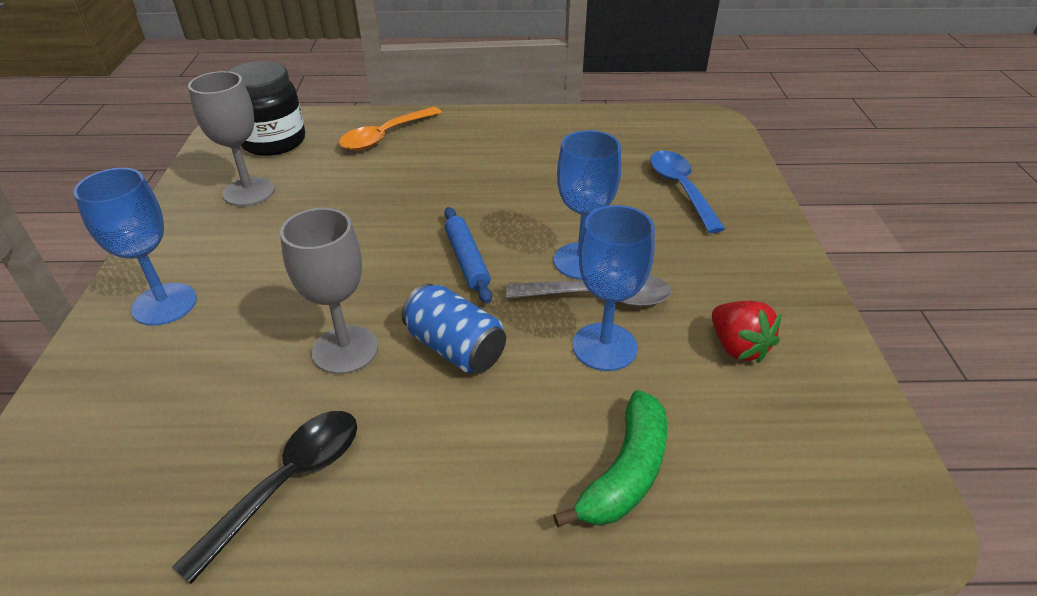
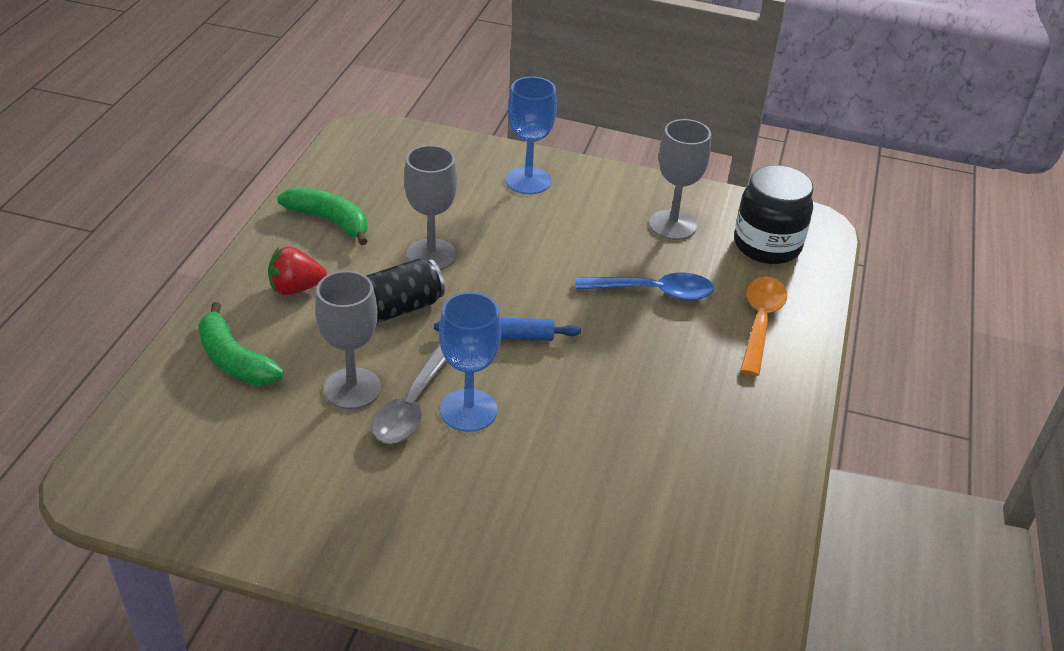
camera: 105 degrees right, 0 degrees up
black spoon [172,411,357,584] -> green banana [277,187,368,245]
orange spoon [339,107,442,151] -> orange spoon turned 45 degrees clockwise [740,276,787,376]
blue can [402,283,506,373] -> black can [366,259,445,322]
blue goblet [573,205,655,371] -> grey goblet [315,271,381,409]
blue spoon [650,151,725,233] -> blue spoon moved to [575,273,714,300]
red strawberry [712,301,781,363] -> red strawberry moved to [268,246,327,295]

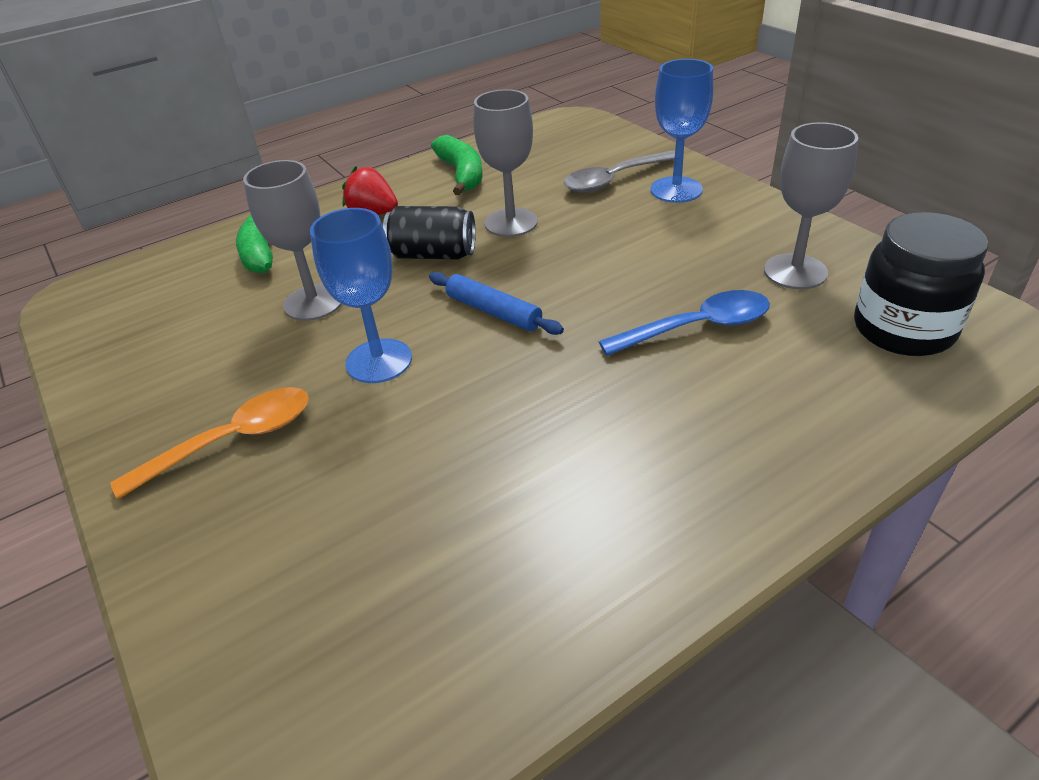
camera: 45 degrees right, 0 degrees up
grey spoon [371,343,447,444] -> grey spoon moved to [564,151,675,193]
blue spoon [575,273,714,300] -> blue spoon turned 60 degrees counterclockwise [598,290,770,356]
orange spoon [740,276,787,376] -> orange spoon moved to [110,387,309,499]

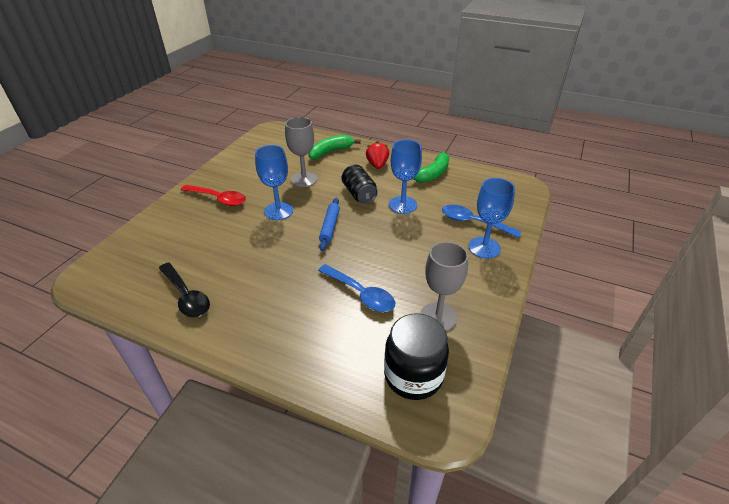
camera: 55 degrees right, 0 degrees up
orange spoon [110,387,309,499] -> red spoon [181,185,246,206]
grey goblet [473,89,538,237] -> blue goblet [389,140,422,214]
grey spoon [564,151,675,193] -> blue spoon [442,205,522,238]
none -> black spoon [159,262,210,317]

